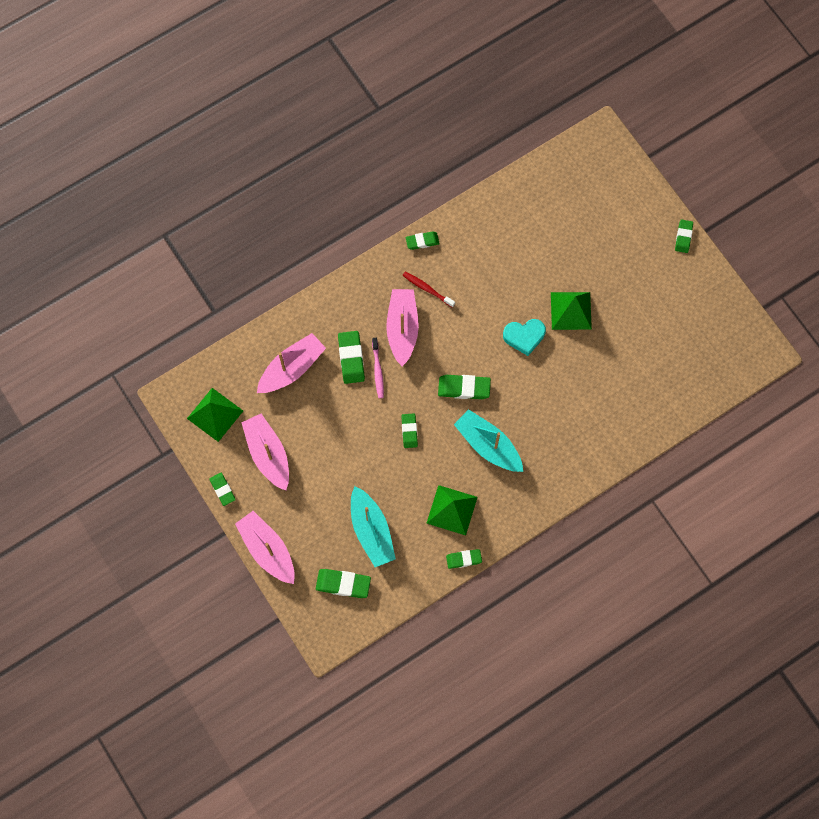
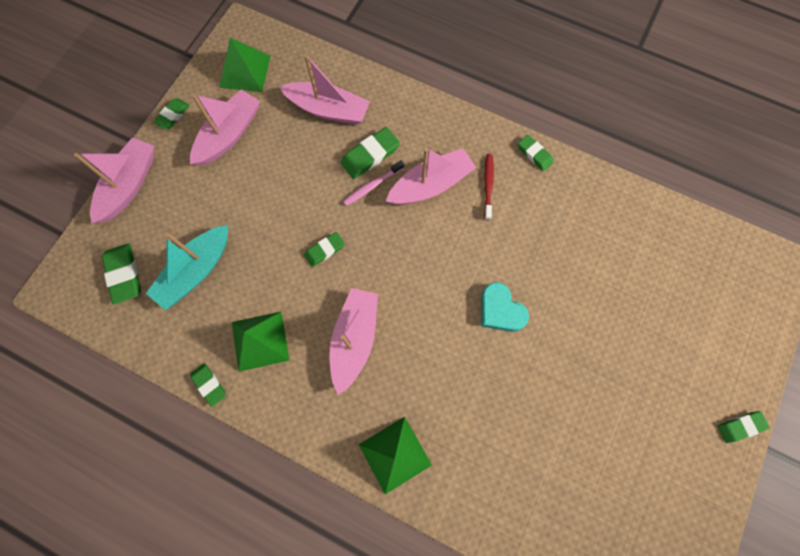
camera: 60 degrees right, 0 degrees up
green eraser [438,375,491,399] -> none
turquoise boat [454,409,523,472] -> pink boat [330,288,378,395]
green pyramid [551,292,592,330] -> green pyramid moved to [359,417,432,494]

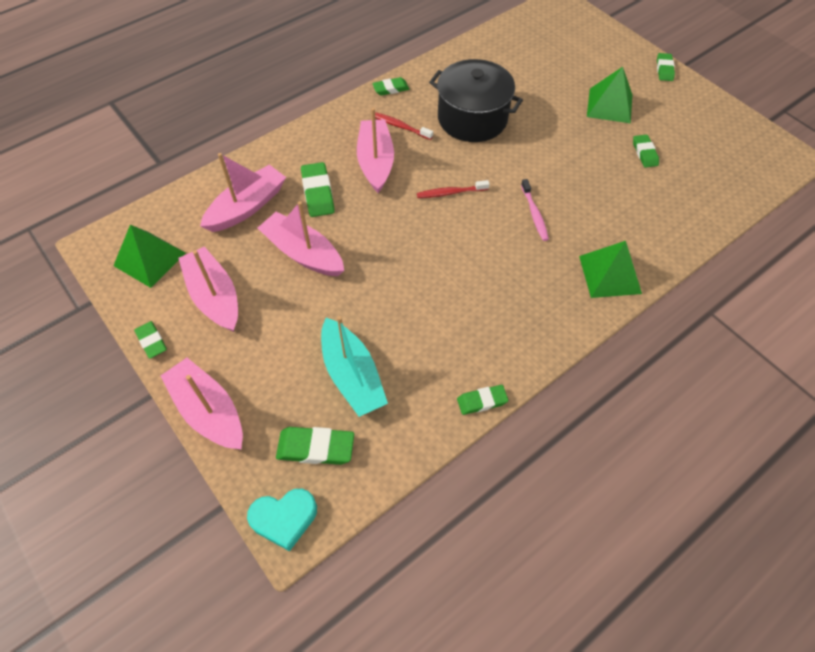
camera: 65 degrees left, 15 degrees down
green pyramid [232,311,289,372] -> green pyramid moved to [587,67,632,123]
green eraser [304,232,345,267] -> green eraser moved to [633,135,659,168]
pink boat [330,288,378,395] -> pink boat moved to [258,201,344,276]
pink toothbrush [343,160,404,206] -> pink toothbrush moved to [521,179,549,241]
turquoise heart [481,282,529,332] -> turquoise heart moved to [247,489,317,551]
none -> red toothbrush [417,180,490,198]
none -> black pot [429,59,523,142]

